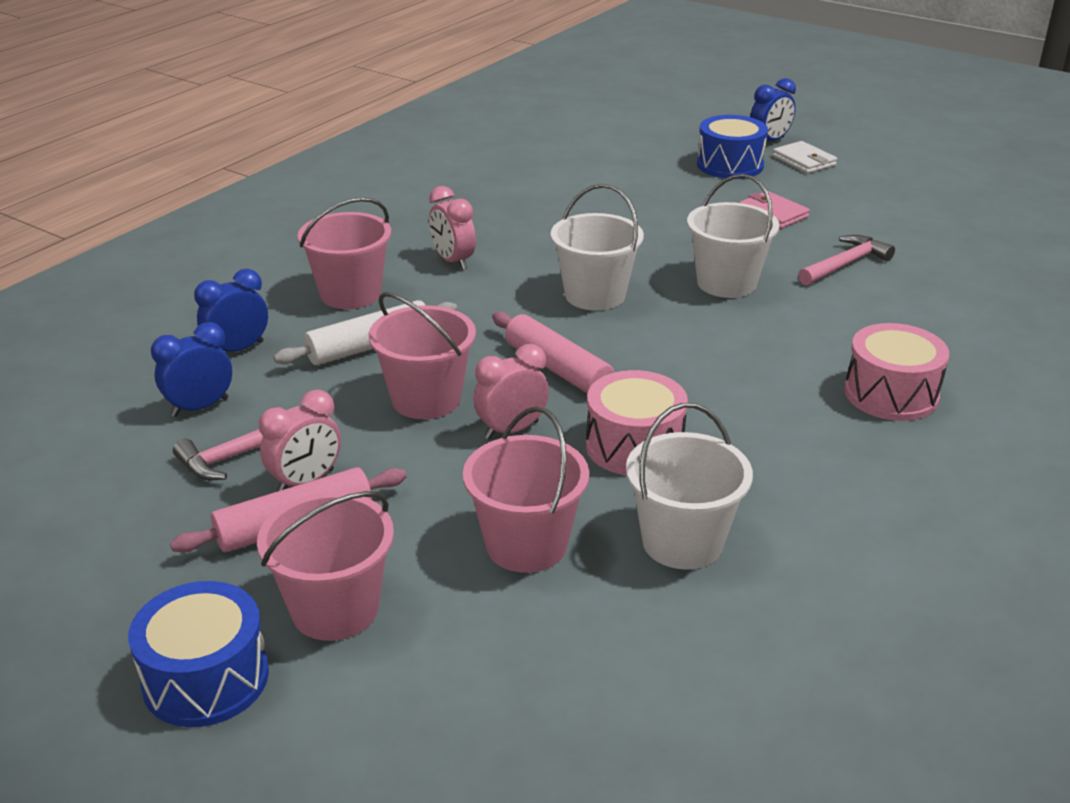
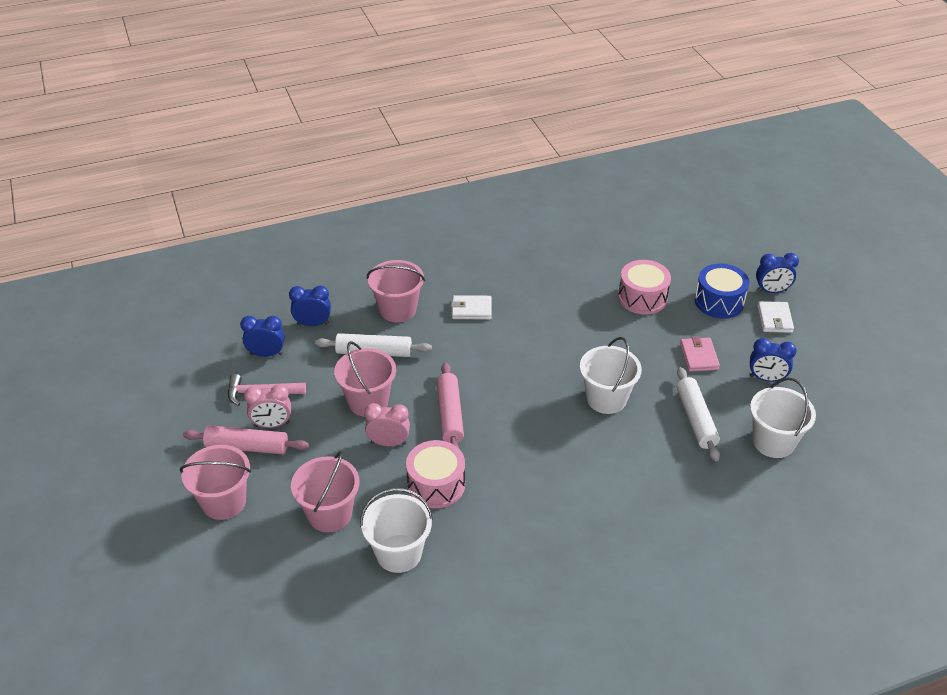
camera: 35 degrees right, 10 degrees up
blue drum [128,581,269,727] -> none
pink clock [429,186,476,270] -> white wallet [451,295,492,320]
white bucket [551,184,644,311] -> white bucket moved to [750,377,816,458]
pink hammer [798,235,895,285] -> white rolling pin [676,367,720,462]
pink drum [844,323,949,421] -> pink drum moved to [618,260,671,315]
none -> blue clock [750,338,797,382]

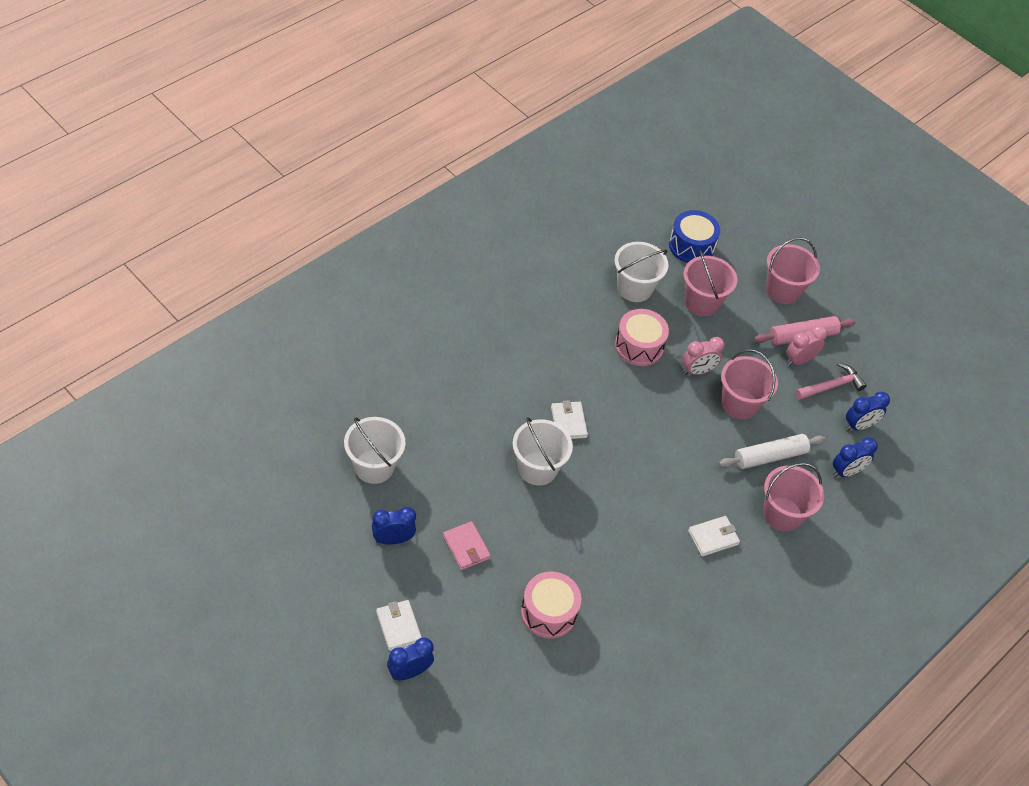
camera: 150 degrees right, 10 degrees up
pink rolling pin [437,362,464,448] -> none
white rolling pin [676,367,720,462] -> none
blue drum [695,263,749,319] -> blue drum moved to [669,210,720,263]
none -> white wallet [551,400,588,439]

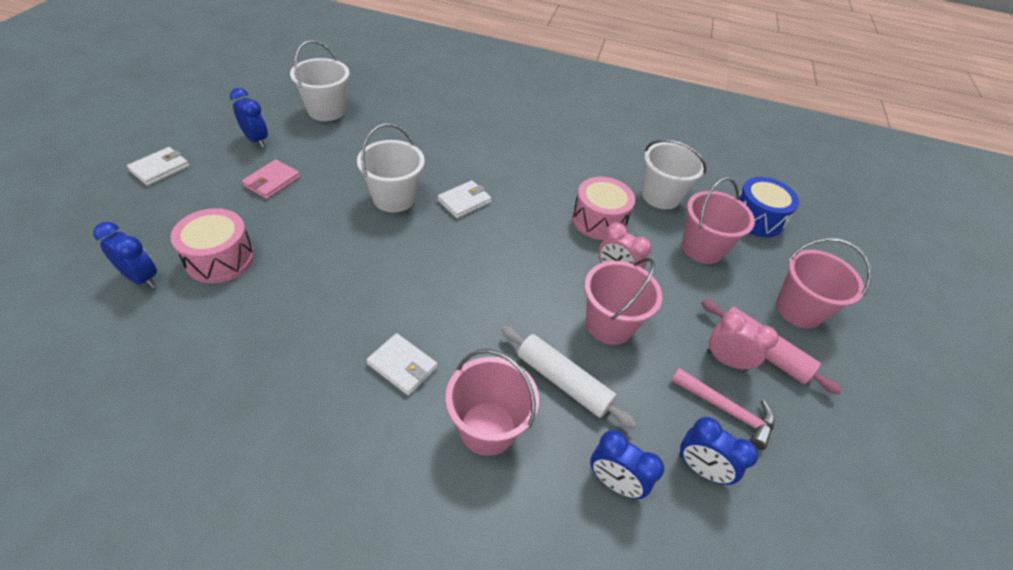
camera: 60 degrees right, 5 degrees down
blue clock [387,638,434,680] -> blue clock moved to [93,222,157,288]

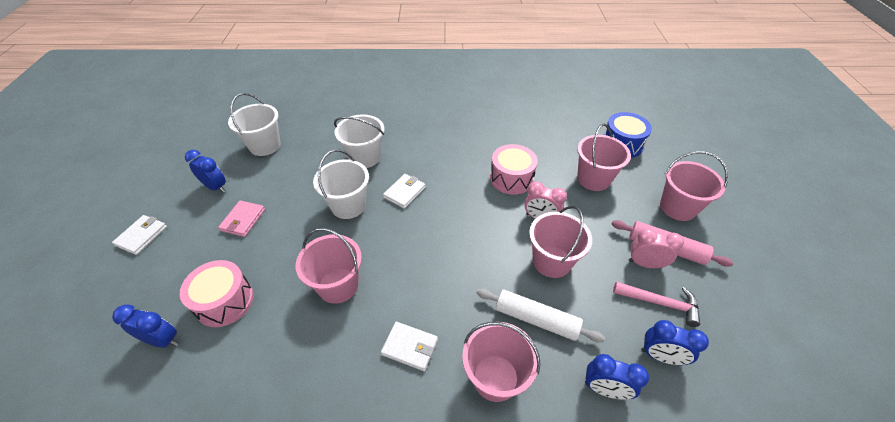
camera: 10 degrees left, 0 degrees up
white bucket [642,139,707,209] -> white bucket moved to [334,114,384,168]
none -> pink bucket [296,228,362,304]

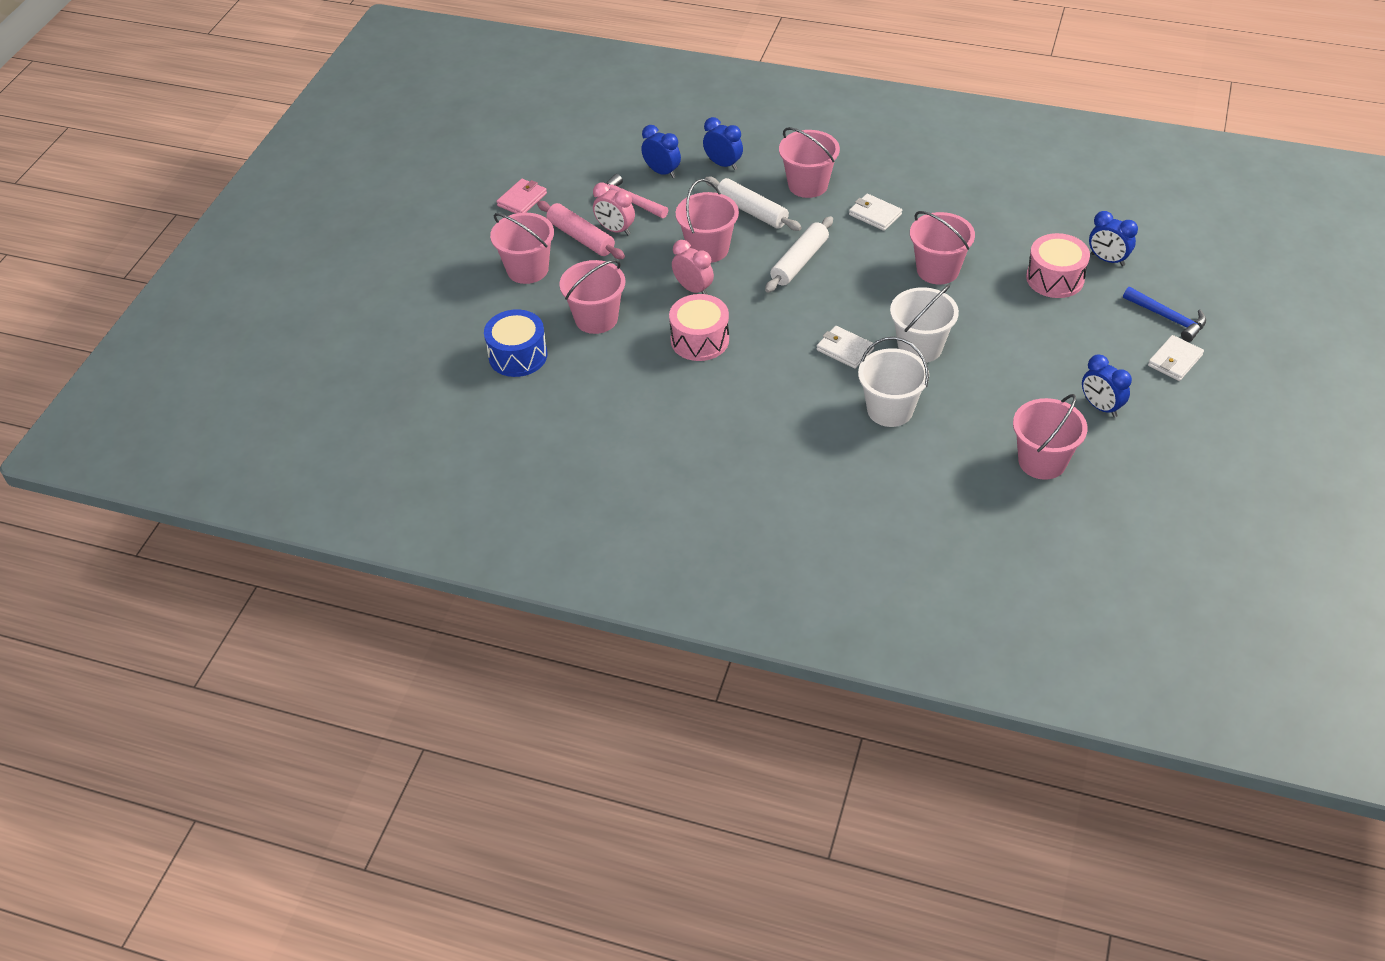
camera: 160 degrees left, 0 degrees up
pink wallet [218,200,265,237] -> pink wallet moved to [497,179,547,214]
white bucket [228,93,281,156] -> pink bucket [1013,394,1087,480]
white wallet [383,174,426,209] -> white wallet turned 75 degrees clockwise [817,326,874,369]
none -> white rolling pin [765,216,833,293]
none -> blue hammer [1123,287,1206,342]

